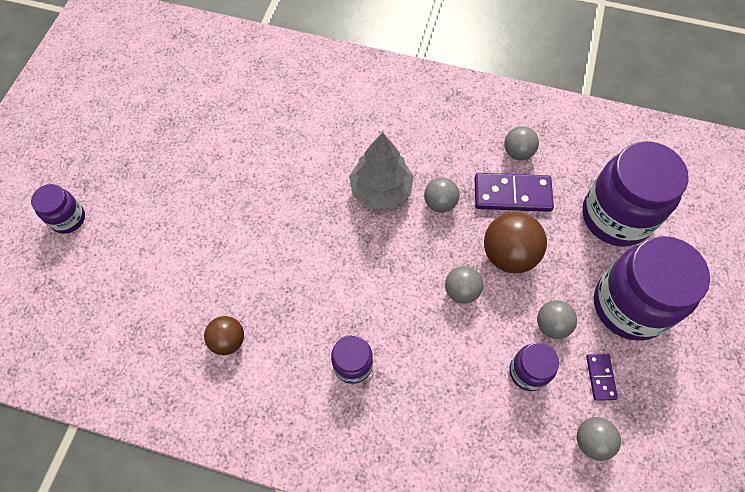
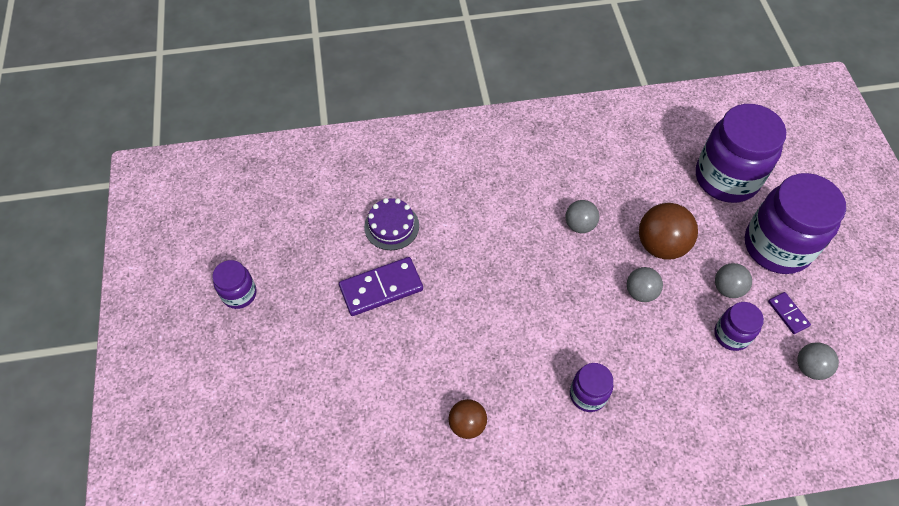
camera: 25 degrees left, 5 degrees down
purple jar [31,184,85,234] -> purple jar moved to [212,260,257,309]
grey tree [349,133,414,208] -> none
purple domino [475,173,554,212] -> purple domino moved to [339,257,423,316]
grey ball [504,126,539,160] -> none
none -> purple cake [364,198,419,250]

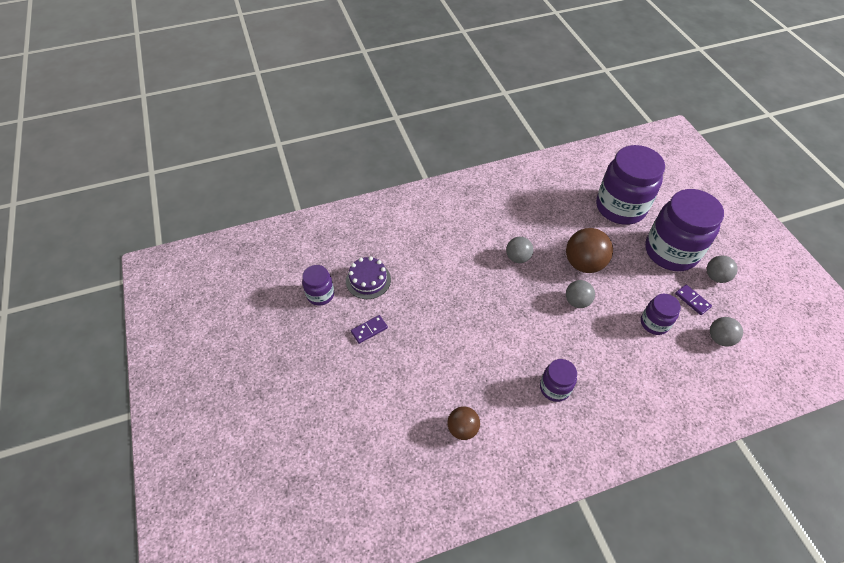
camera: 10 degrees left, 5 degrees down
purple jar [212,260,257,309] -> purple jar moved to [302,265,334,305]
purple domino [339,257,423,316] -> purple domino [351,315,388,344], size x0.52
grey ball [715,263,752,298] -> grey ball moved to [707,256,738,283]

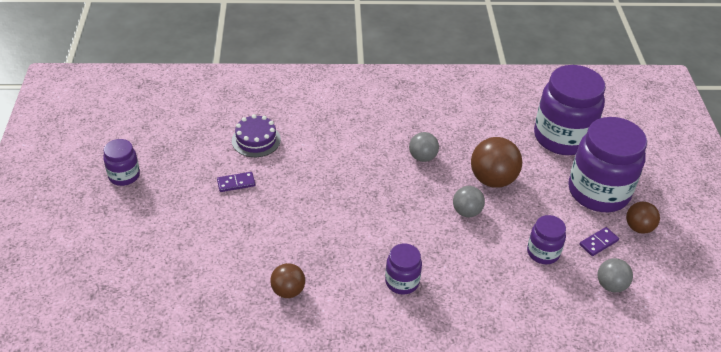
camera: 15 degrees right, 10 degrees down
purple jar [302,265,334,305] -> purple jar moved to [103,139,140,186]
purple domino [675,284,712,315] -> purple domino turned 75 degrees clockwise [579,227,619,256]
grey ball [707,256,738,283] -> brown ball [626,202,660,234]

